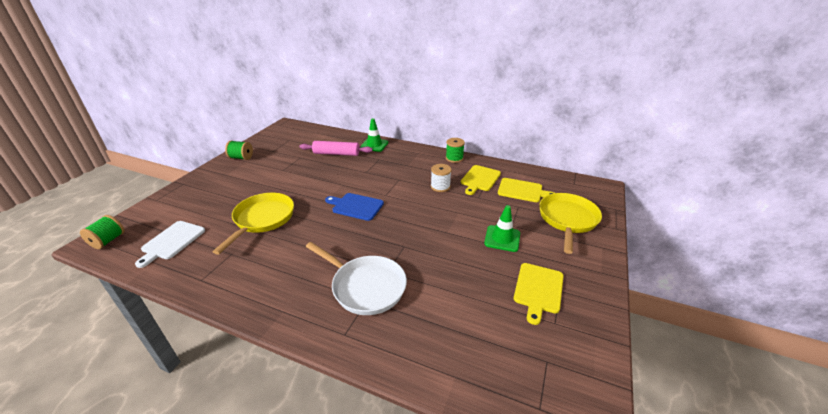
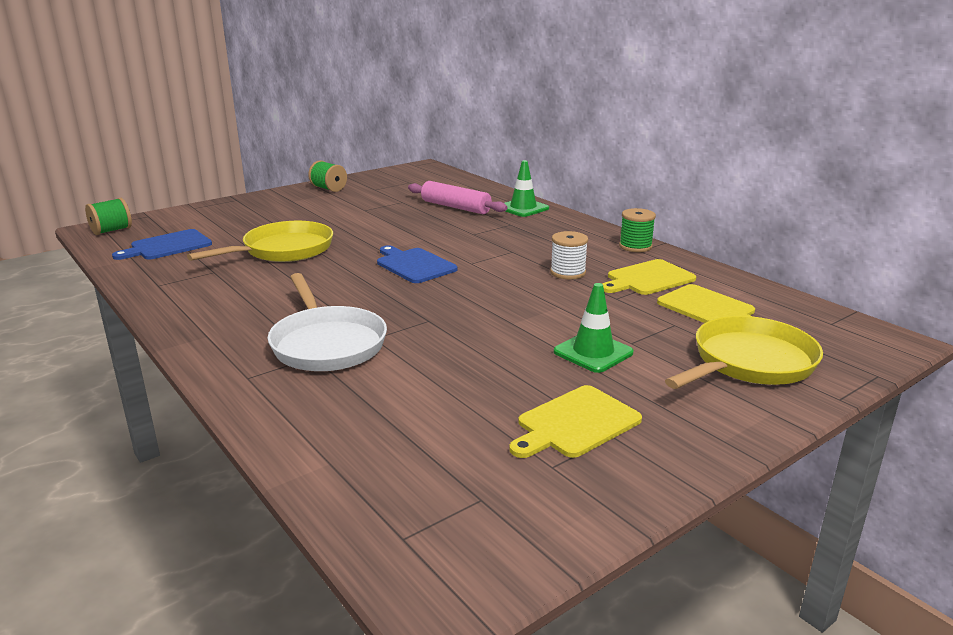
camera: 30 degrees right, 10 degrees down
white cutting board [135,221,205,268] -> blue cutting board [112,229,212,260]

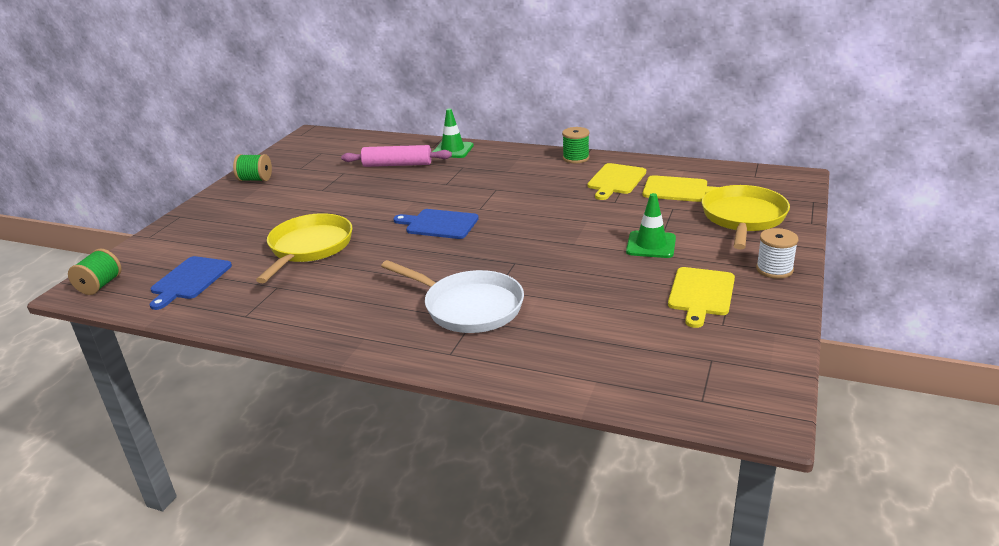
camera: 30 degrees left, 5 degrees up
white spool [550,231,588,279] -> white spool moved to [756,228,798,279]

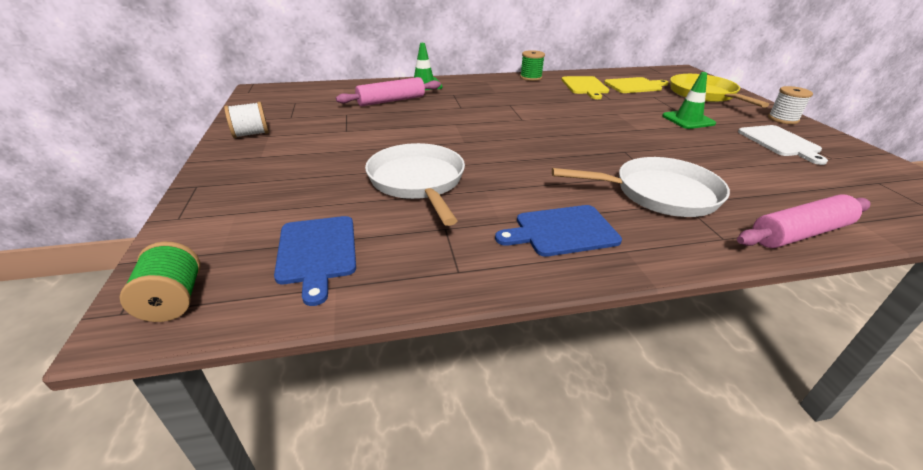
camera: 35 degrees left, 5 degrees up
green spool [233,154,272,181] -> white spool [224,102,269,138]
yellow pan [256,213,352,283] -> white pan [365,143,465,226]
blue cutting board [393,209,479,239] -> blue cutting board moved to [495,205,622,257]
yellow cutting board [668,267,735,328] -> white cutting board [738,125,828,165]
none -> pink rolling pin [737,194,871,248]

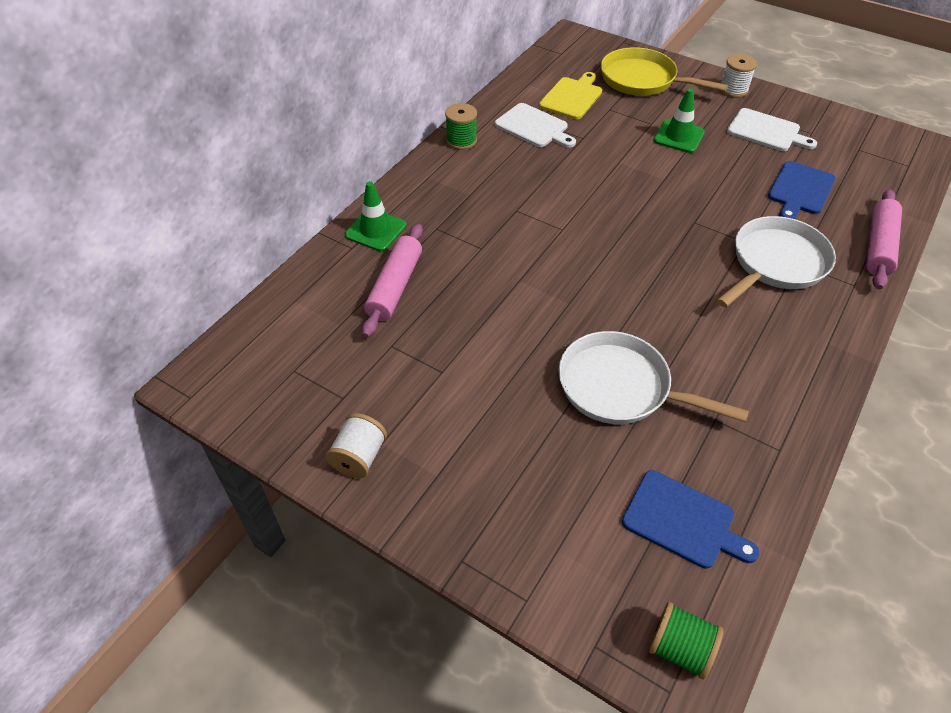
camera: 45 degrees left, 15 degrees up
blue cutting board [495,205,622,257] -> blue cutting board moved to [768,161,836,219]
yellow cutting board [561,76,609,99] -> white cutting board [495,103,576,148]

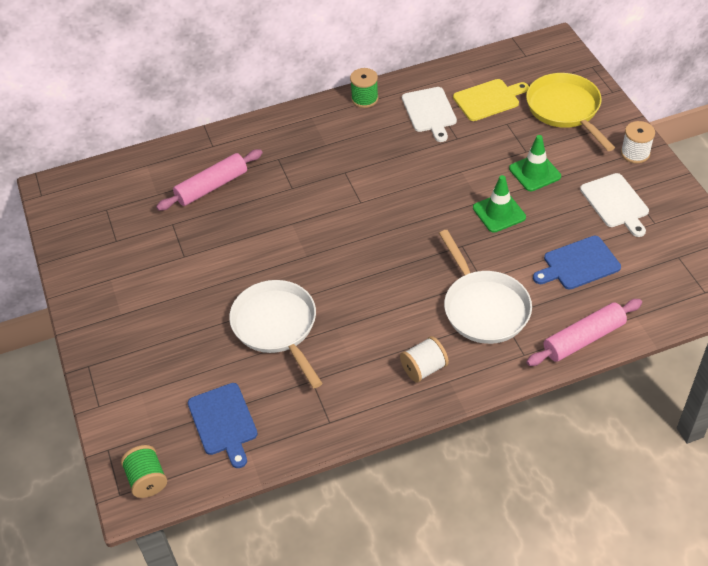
camera: 40 degrees right, 0 degrees up
white spool [325,413,387,478] -> white spool moved to [400,336,449,383]
green traffic cone [345,181,406,251] -> green traffic cone moved to [473,175,526,233]
white pan [717,216,836,308] -> white pan turned 75 degrees clockwise [439,230,532,344]

